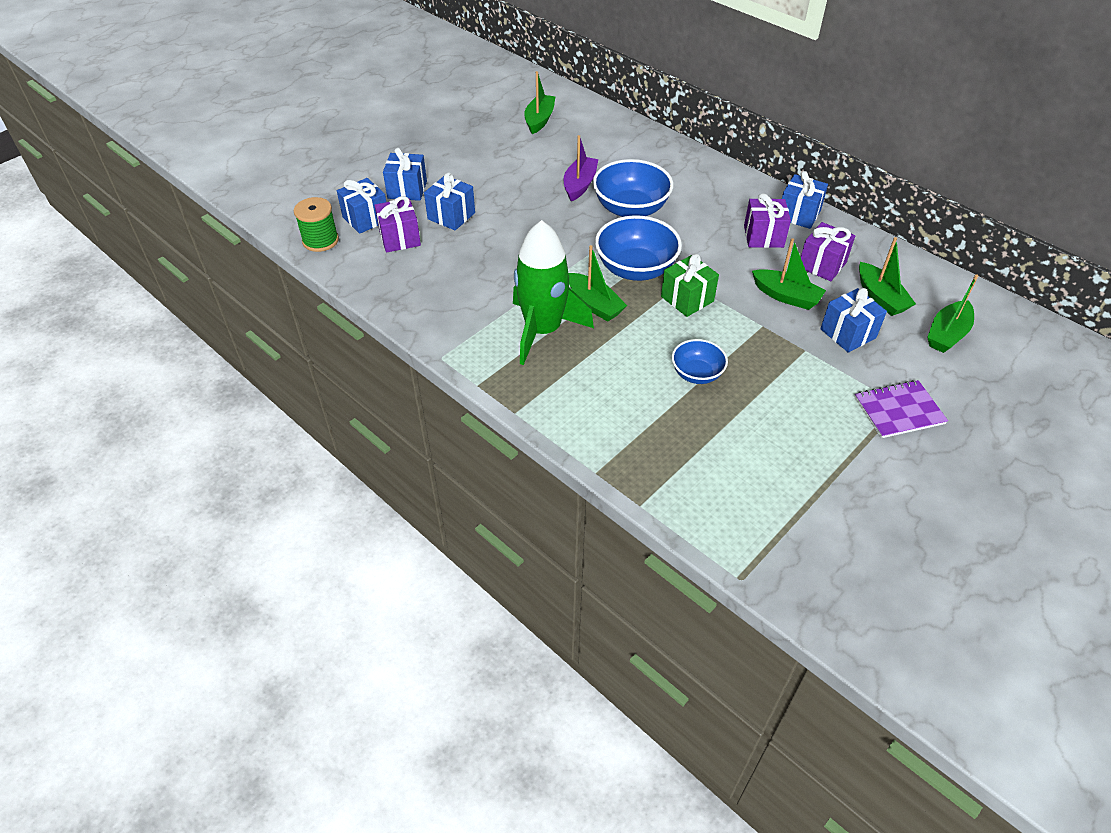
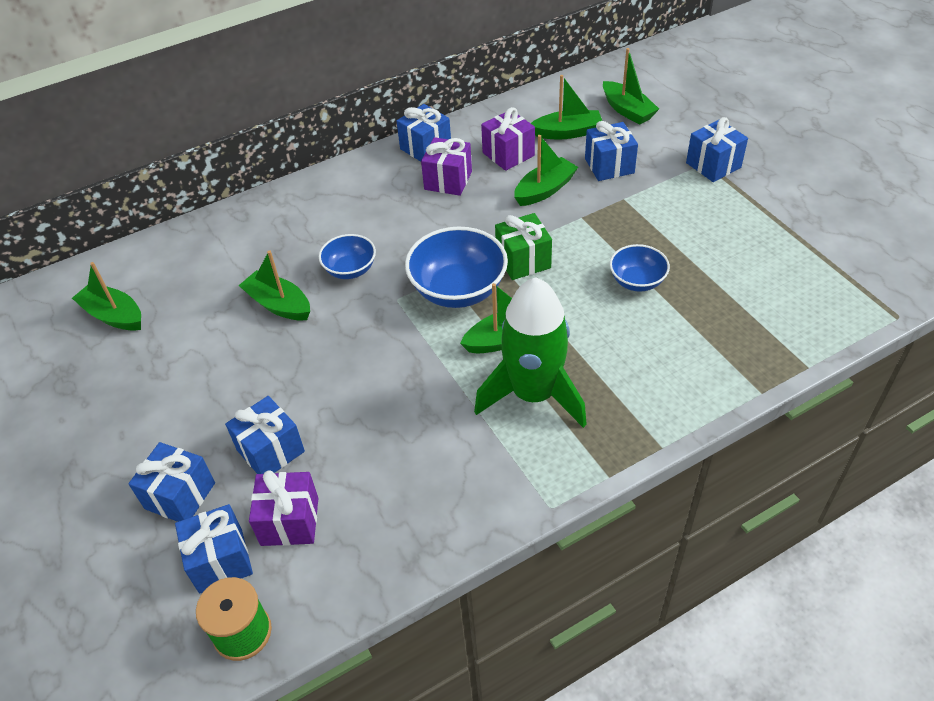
camera: 70 degrees left, 0 degrees up
purple boat [564,135,598,201] -> green boat [238,251,310,321]
blue bowl [593,159,673,217] -> blue bowl [319,234,376,279], size x0.58
purple notebook [854,380,948,438] -> blue gift [686,117,748,182]

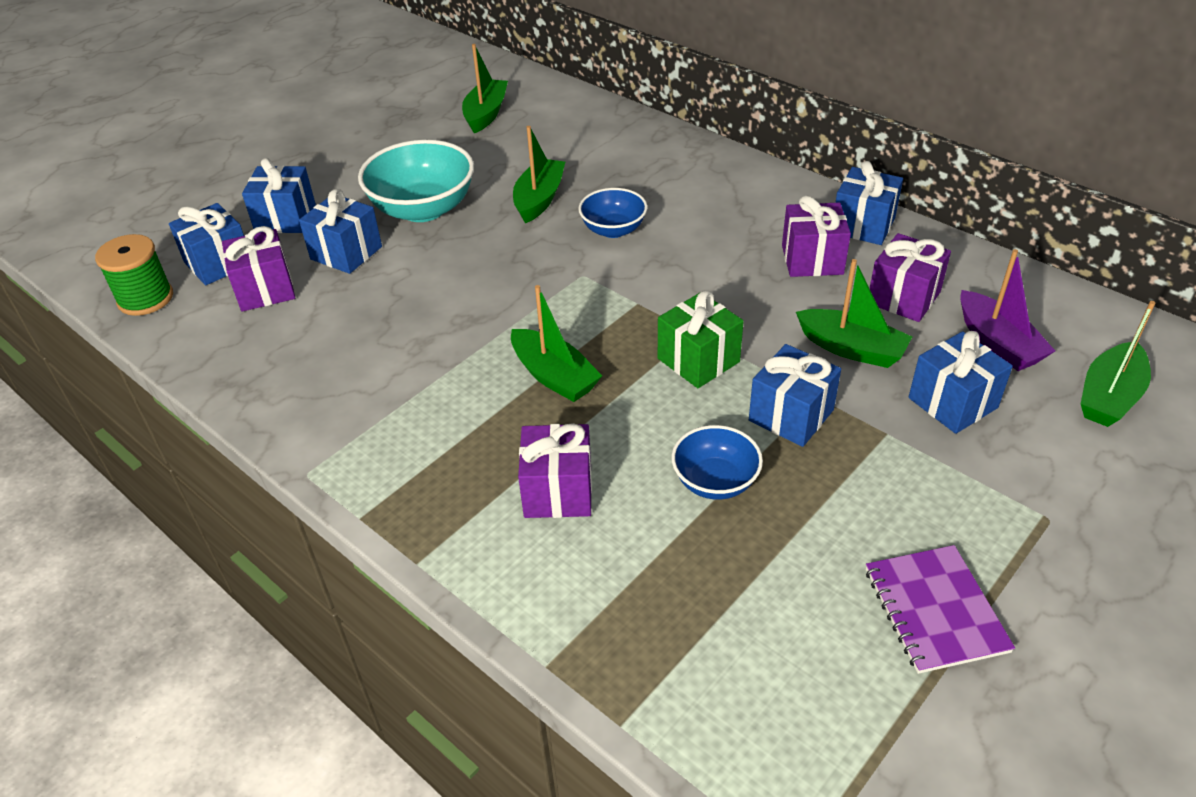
camera: 70 degrees right, 5 degrees down
blue bowl [405,226,508,308] -> none
green rocket [474,277,587,428] -> none
green boat [531,75,602,140] -> purple boat [960,249,1055,371]
blue gift [686,117,748,182] -> blue gift moved to [749,344,841,447]
none -> turquoise bowl [358,140,474,222]
none -> purple gift [518,423,592,518]
none -> purple notebook [866,545,1015,674]

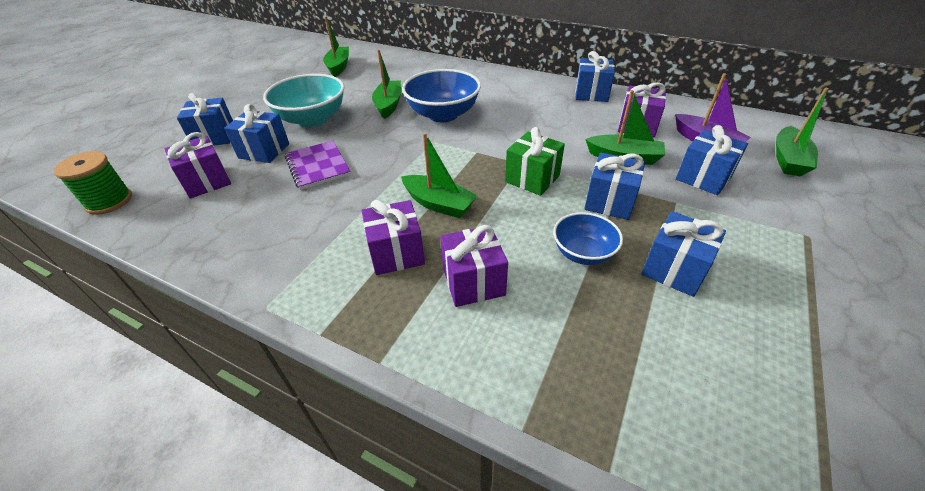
camera: 15 degrees left, 0 degrees up
blue gift [169,203,244,285] -> blue gift moved to [641,211,726,297]
blue bowl [578,188,647,238] -> blue bowl [402,69,481,122], size x1.72
purple gift [782,196,851,277] -> purple gift moved to [362,200,425,275]
purple notebook [866,545,1015,674] -> purple notebook moved to [285,141,351,190]

